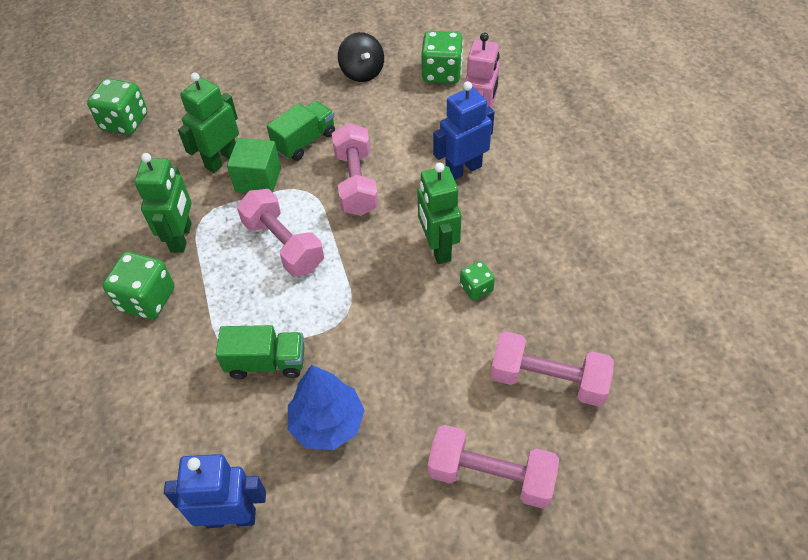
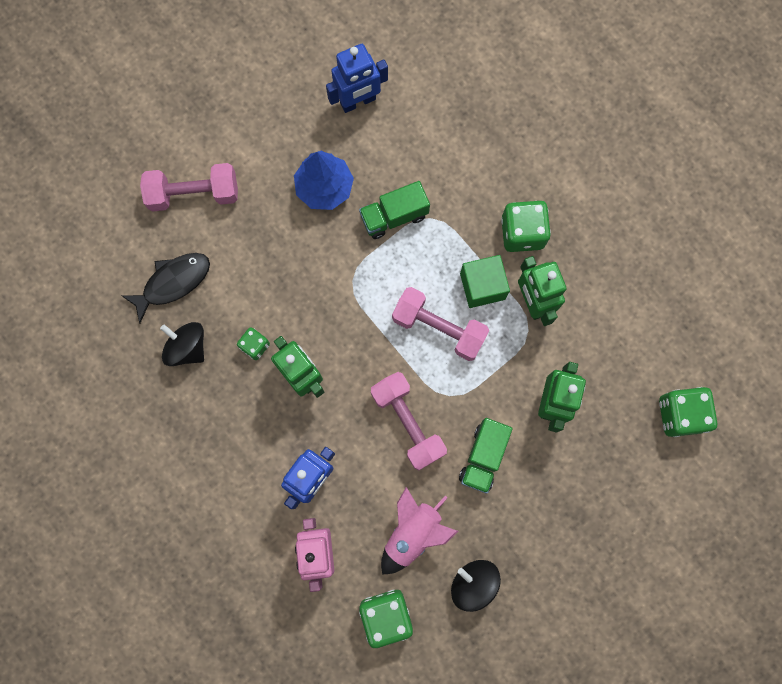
camera: 155 degrees right, 25 degrees up
green cube [227,138,281,193] -> green cube moved to [460,255,510,308]
pink dumbbell [491,332,614,406] -> black fish [122,253,210,324]
none -> black spinning top [160,322,204,366]
none -> pink rocket [381,487,458,575]

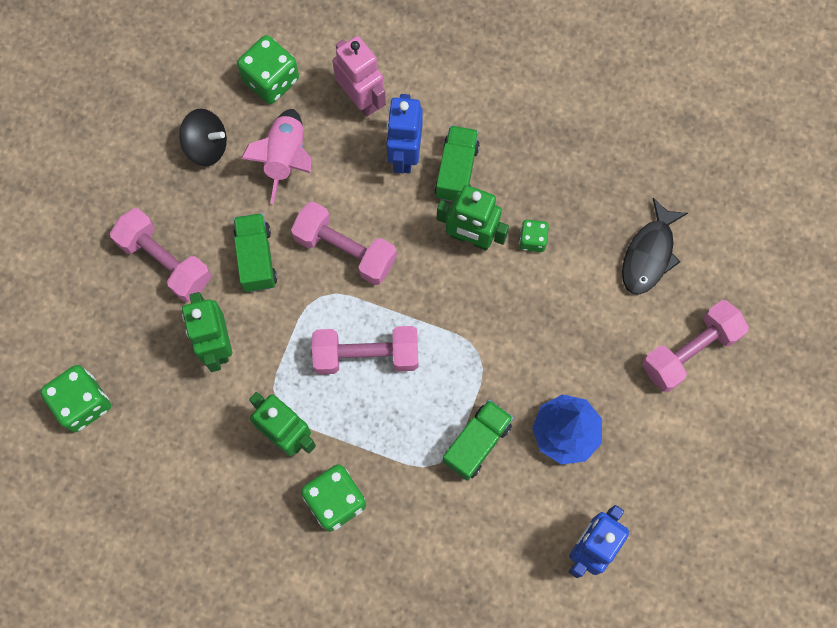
camera: 150 degrees right, 5 degrees down
black spinning top [160,322,204,366] -> none
green cube [460,255,510,308] -> none
none -> pink dumbbell [110,208,211,302]
none -> green truck [435,125,480,202]

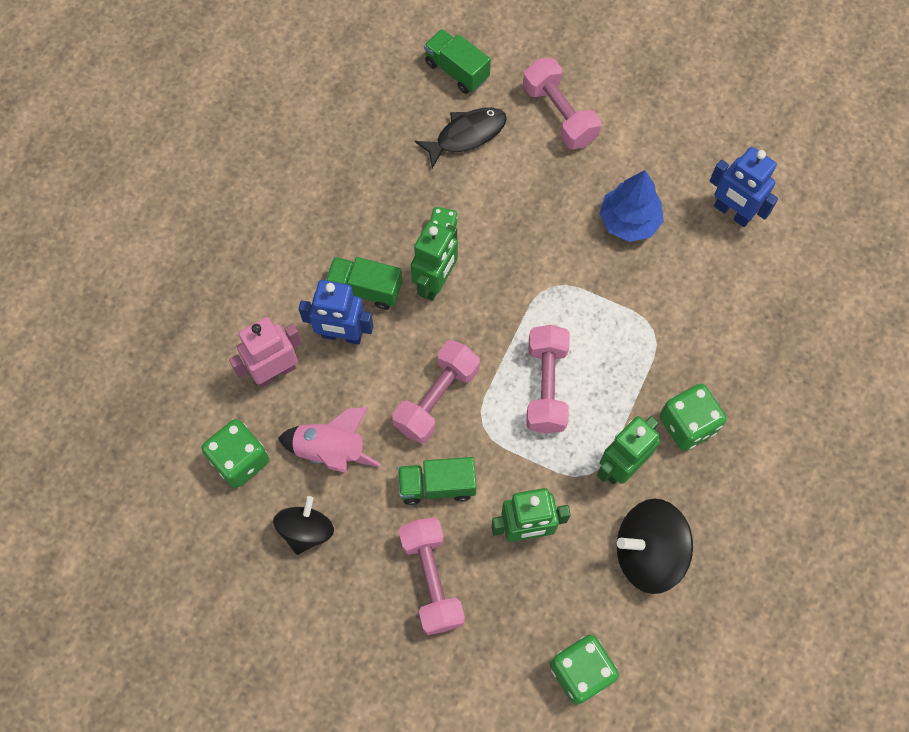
camera: 85 degrees left, 5 degrees down
pink dumbbell [110,208,211,302] -> pink dumbbell turned 60 degrees counterclockwise [399,518,465,635]
green truck [443,400,513,481] -> green truck moved to [424,29,491,94]
black fish [622,198,688,295] -> black fish turned 60 degrees counterclockwise [415,107,507,168]
none -> black spinning top [617,499,693,594]

